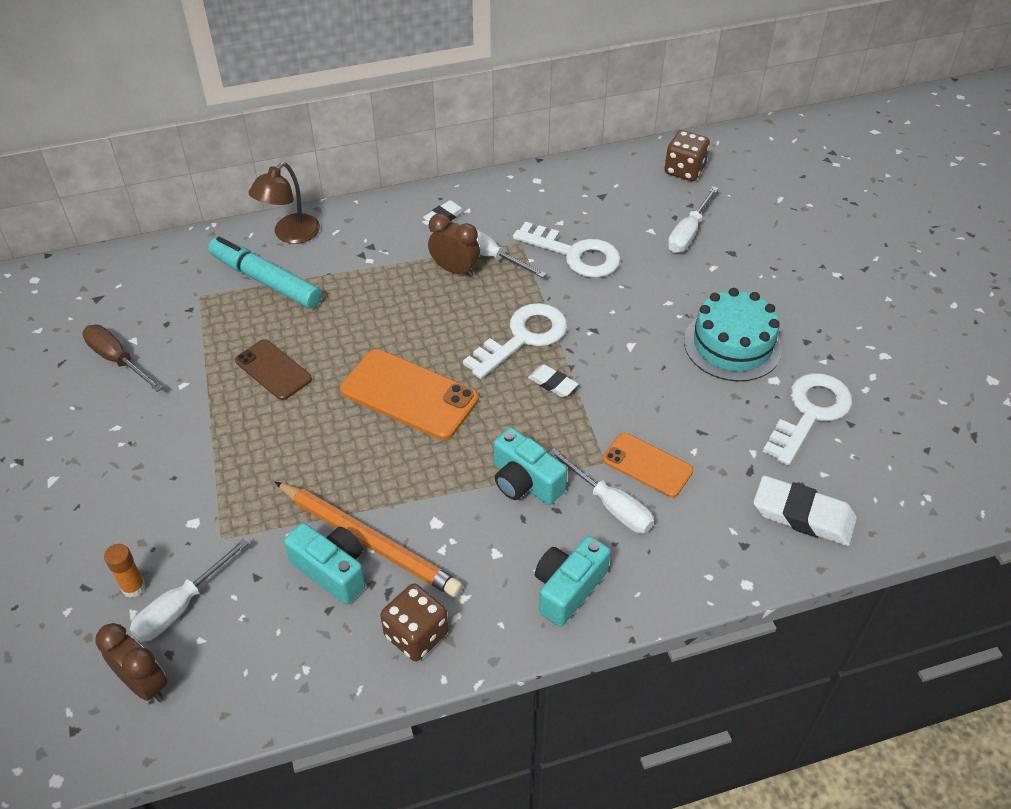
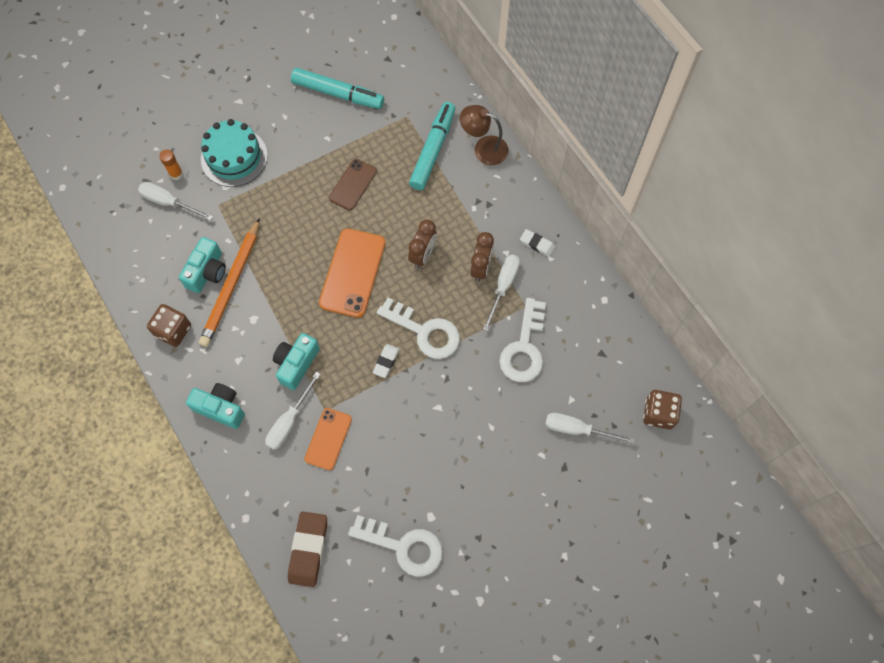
camera: 75 degrees right, 20 degrees up
brown screwdriver [82,325,163,392] -> turquoise marker [291,68,384,109]
brown clock [96,623,167,702] -> brown clock moved to [408,220,437,268]
turquoise cake [684,288,782,382] -> turquoise cake moved to [201,119,268,187]
white eraser [753,475,857,546] -> brown eraser [288,511,327,587]

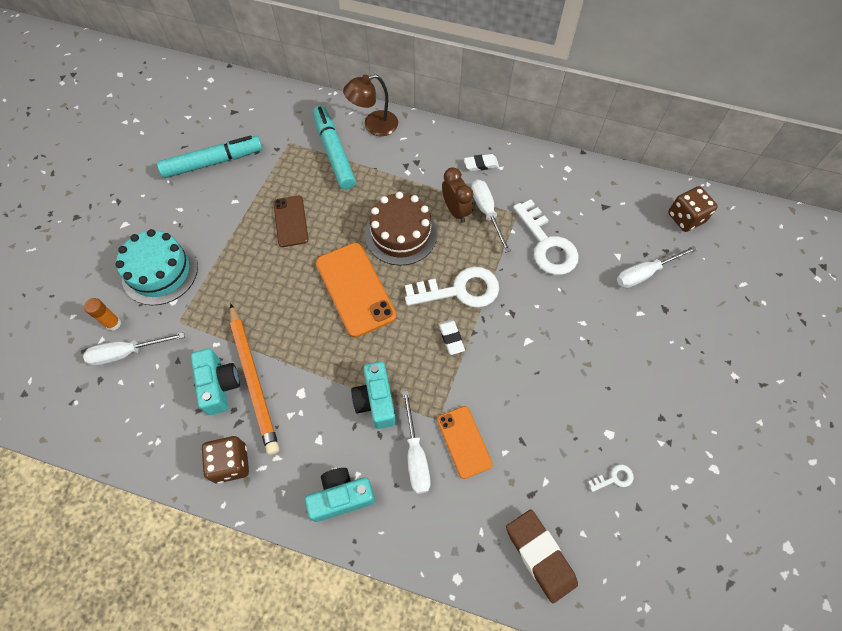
camera: 40 degrees left, 5 degrees down
white key [348,515,443,577] -> white key [588,464,634,492], size x0.43
brown clock [408,220,437,268] -> brown cake [365,192,437,266]

